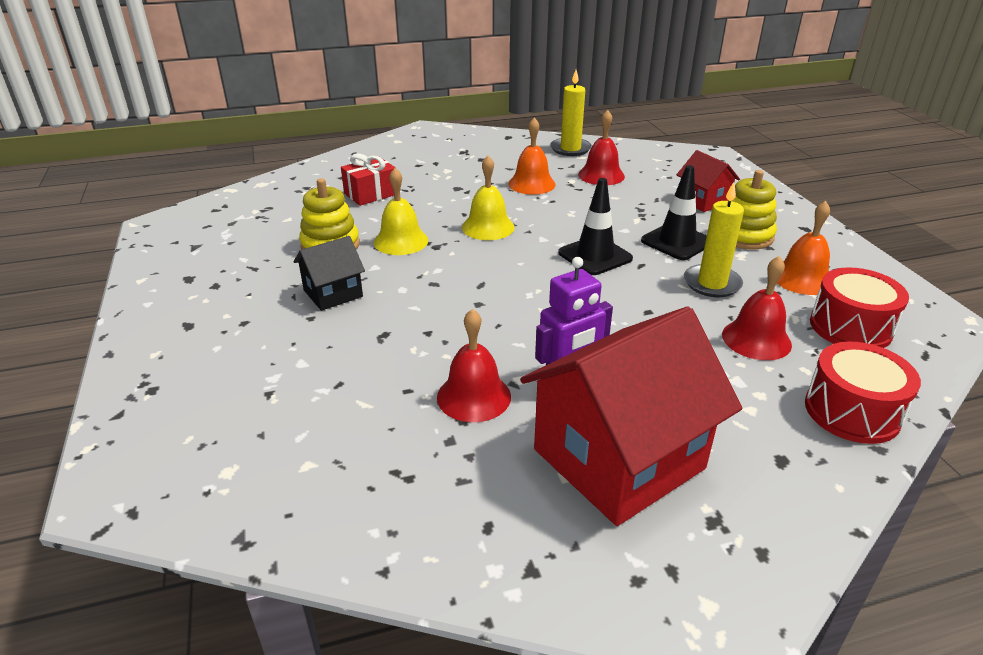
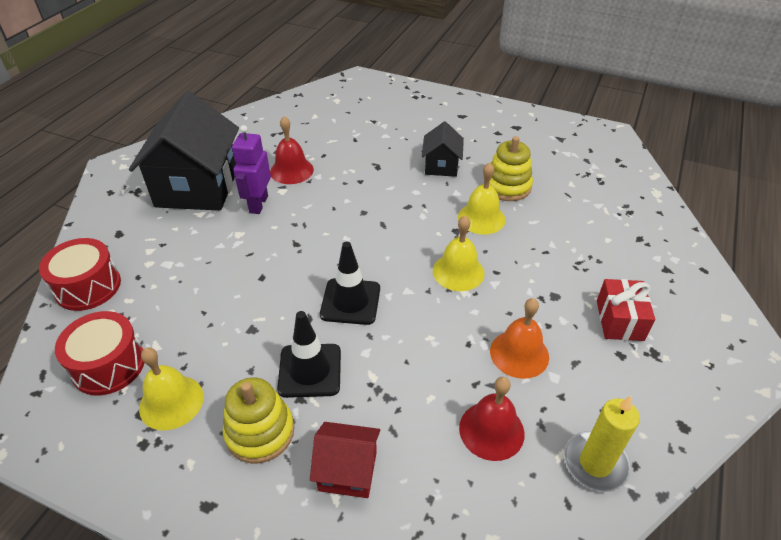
camera: 130 degrees right, 10 degrees up
red gift [341,153,396,206] -> red gift moved to [597,279,655,341]
red house [520,307,742,526] -> black house [129,91,239,211]
yellow candle [684,182,744,297] -> none
red bell [722,256,792,360] -> none
orange bell [777,201,830,295] -> yellow bell [139,347,204,430]

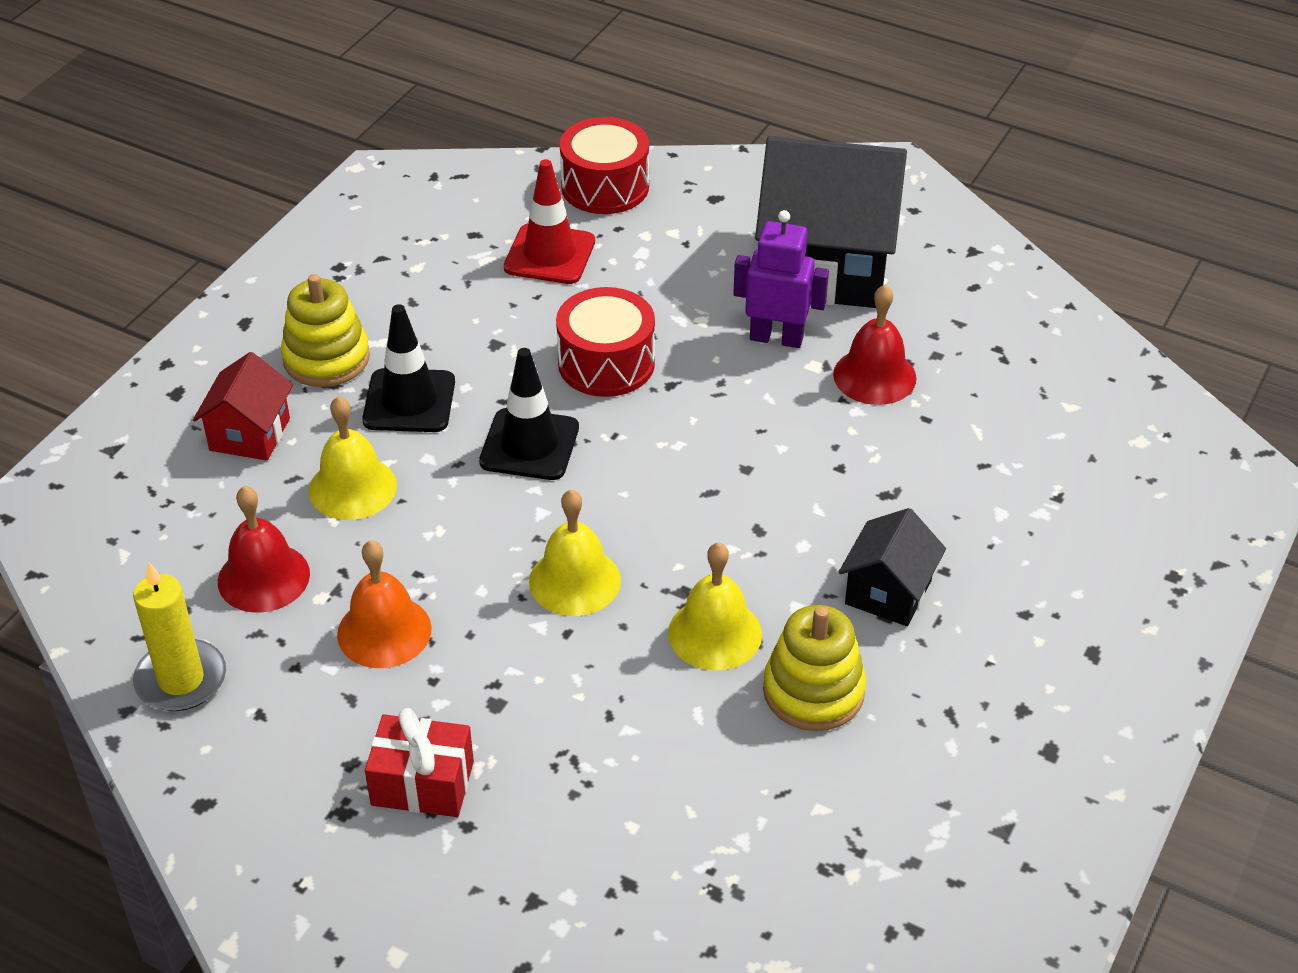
camera: 95 degrees right, 0 degrees up
red drum [55,311,144,395] -> red drum moved to [556,287,655,397]
yellow bell [139,347,204,430] -> yellow bell moved to [309,396,397,520]
black house [422,121,464,177] -> black house turned 75 degrees counterclockwise [838,508,946,626]
none -> red traffic cone [504,159,595,284]

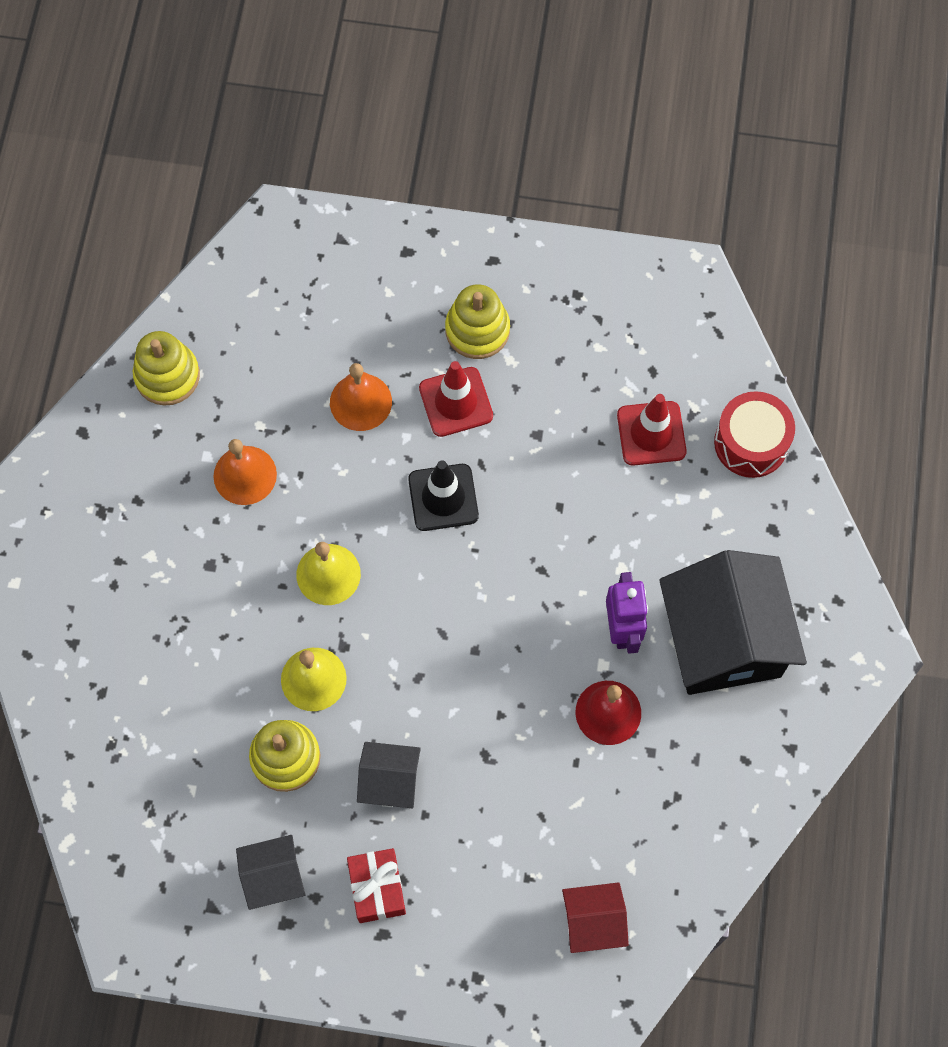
camera: 70 degrees right, 25 degrees up
yellow candle [133,562,226,711] -> yellow stacking toy [133,331,200,406]
red house [193,352,293,461] -> red house moved to [562,882,629,953]
red bell [218,486,310,613] -> none
yellow bell [309,396,397,520] -> orange bell [330,363,392,431]
black traffic cone [362,304,455,432] -> red traffic cone [419,361,493,437]
red gift [365,708,474,817] -> red gift moved to [347,848,406,923]
red drum [556,287,655,397] -> none
none -> black house [236,835,305,910]

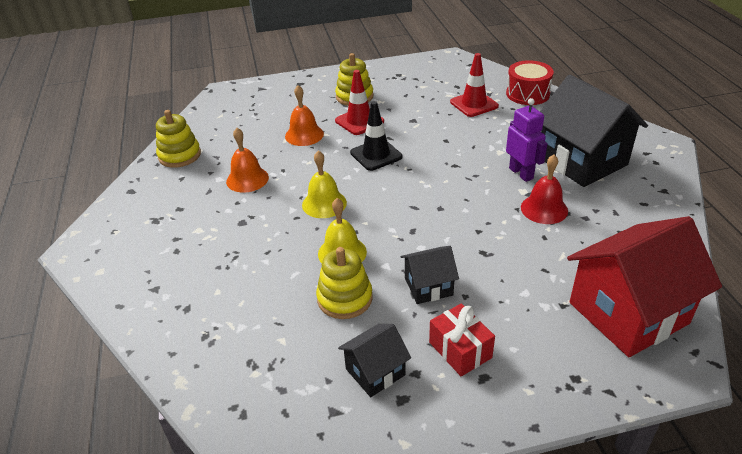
camera: 20 degrees left, 30 degrees down
red house [562,882,629,953] -> red house [567,216,722,357], size x2.03

